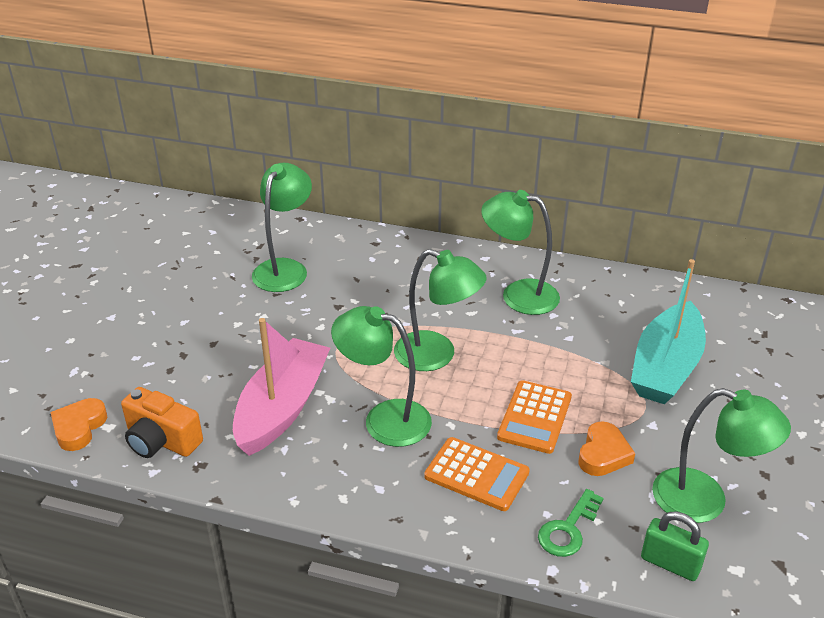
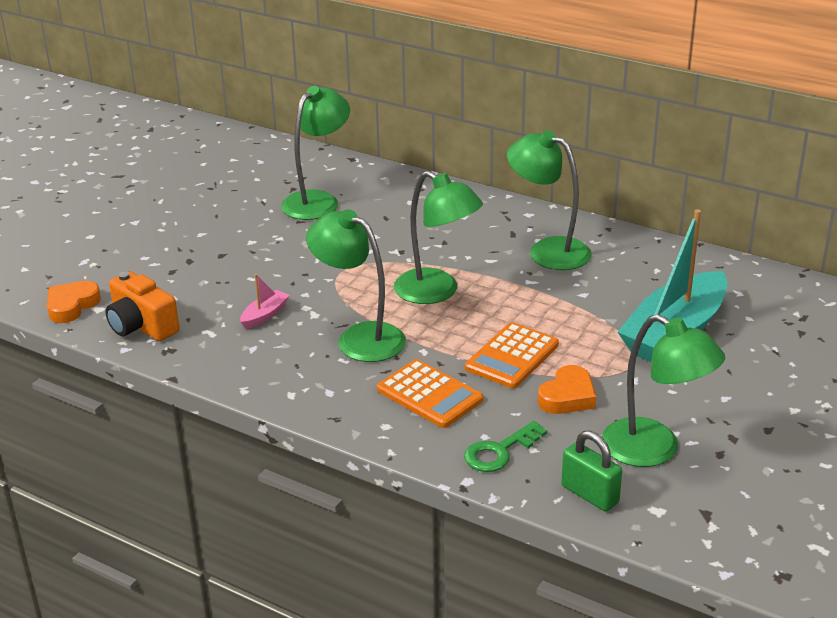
camera: 15 degrees right, 5 degrees down
pink boat [233,318,330,456] -> pink boat [240,274,290,329], size x0.41

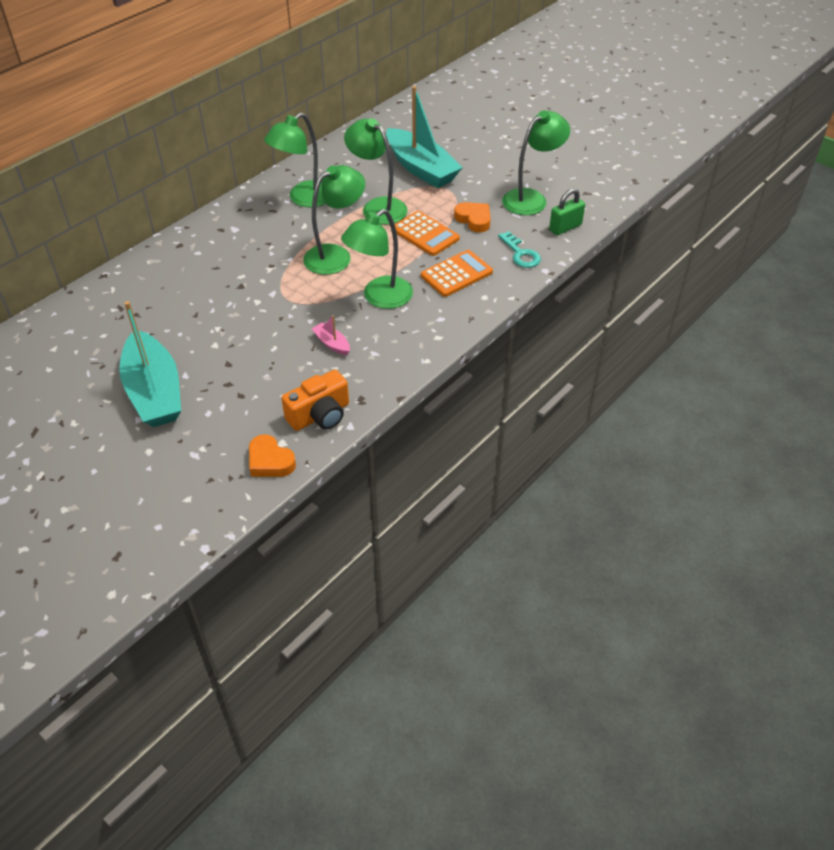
camera: 80 degrees left, 15 degrees up
green lamp [281,86,350,220] -> green lamp moved to [344,118,408,225]
green key [464,421,547,472] -> turquoise key [498,231,541,268]
none -> turquoise boat [119,301,181,427]

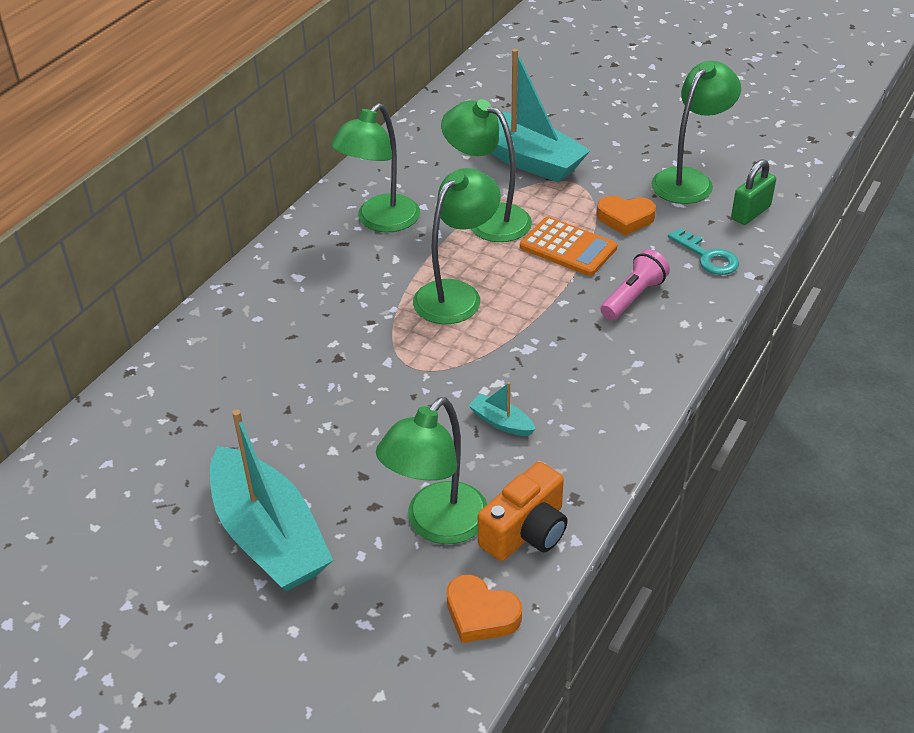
camera: 10 degrees left, 5 degrees down
pink boat [312,315,350,355] -> turquoise boat [468,382,536,436]
green lamp [341,209,413,309] -> green lamp moved to [376,397,487,544]
orange calculator [421,250,493,297] -> pink flashlight [600,249,670,320]
orange heart [454,202,491,232] -> orange heart turned 150 degrees clockwise [597,196,656,236]

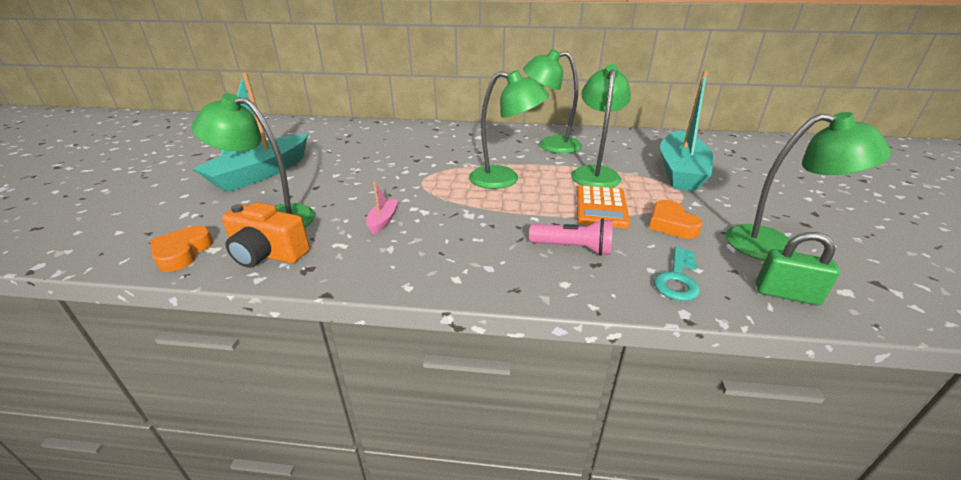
camera: 65 degrees right, 10 degrees down
turquoise boat [468,382,536,436] -> pink boat [366,181,398,234]

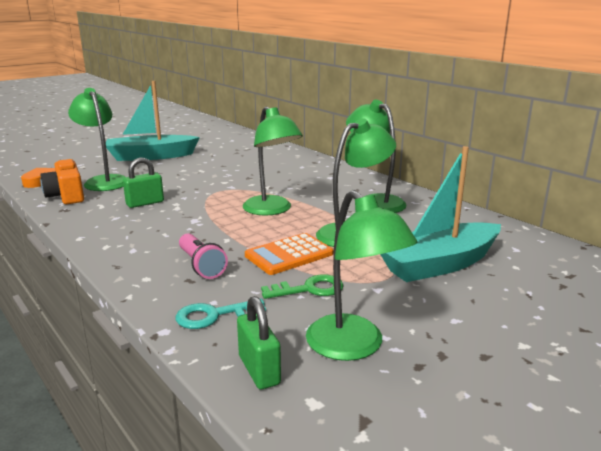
camera: 45 degrees right, 10 degrees down
pink boat [366,181,398,234] -> green padlock [123,158,164,208]
orange heart [649,200,703,239] -> green key [261,274,344,299]

